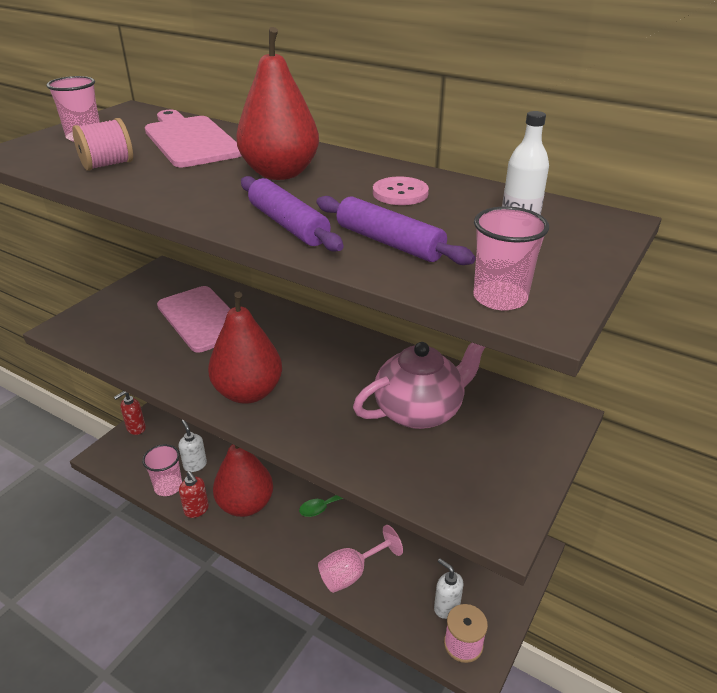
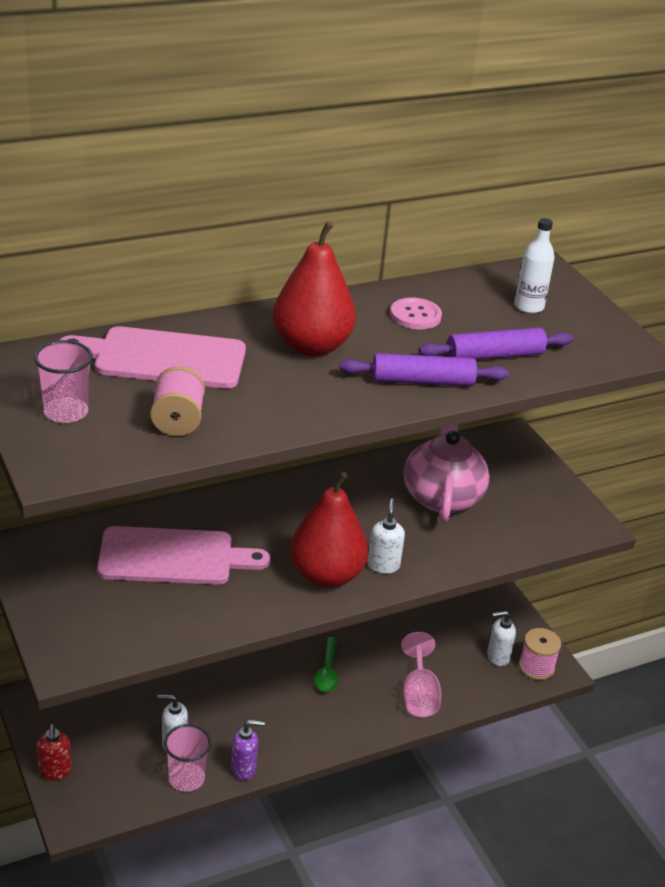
camera: 60 degrees left, 0 degrees up
red soap dispenser [179,471,209,518] -> purple soap dispenser [231,720,265,780]
red pear [213,444,273,517] -> none
pink cup [473,207,549,310] -> none
none -> white soap dispenser [368,499,405,574]

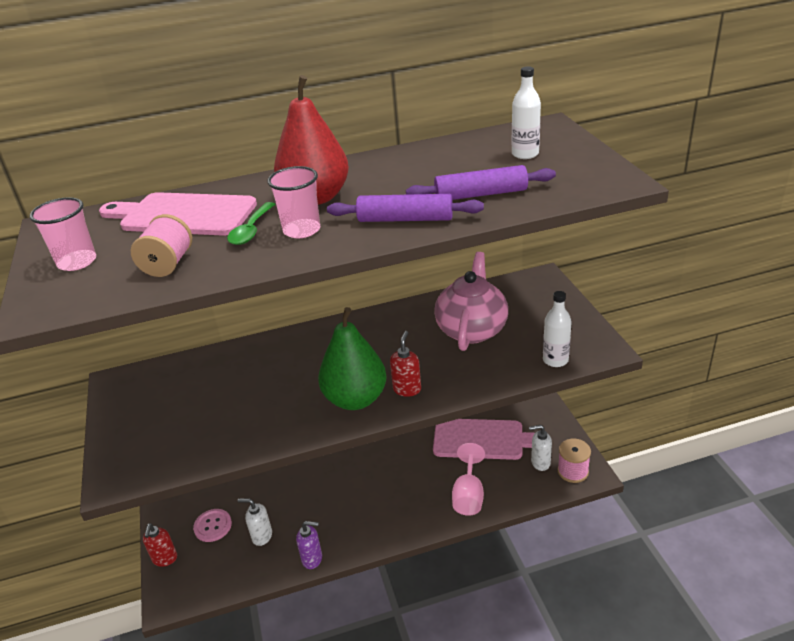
camera: 15 degrees right, 0 degrees up
pink cutting board [97,526,270,585] -> pink cutting board moved to [433,419,535,460]
pink cup [164,724,211,792] -> pink cup moved to [267,166,320,238]
red pear [290,472,368,588] -> green pear [318,307,387,410]
green spoon [314,637,338,692] -> green spoon moved to [227,202,275,245]
white soap dispenser [368,499,405,574] -> red soap dispenser [390,331,421,397]
pink button [390,298,442,329] -> pink button moved to [193,509,232,542]
none -> white bottle [543,291,572,367]

